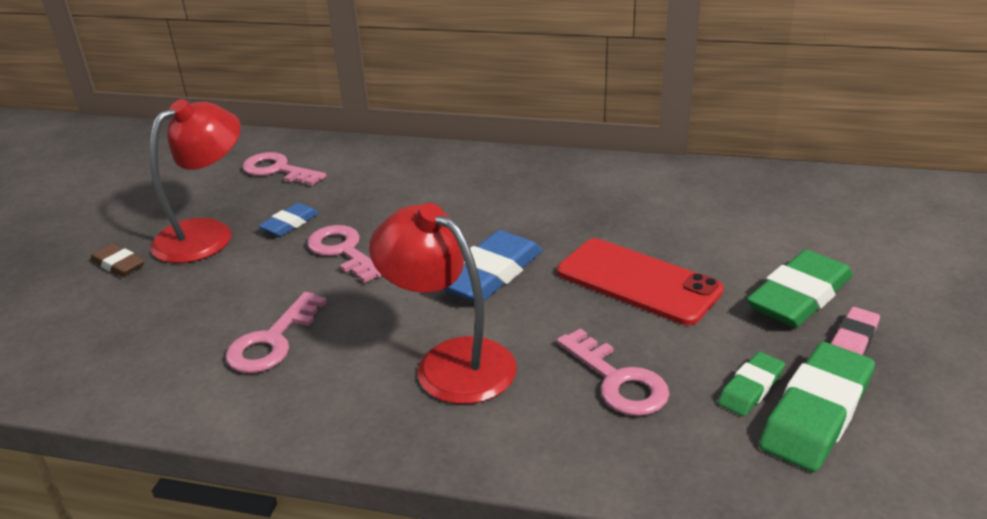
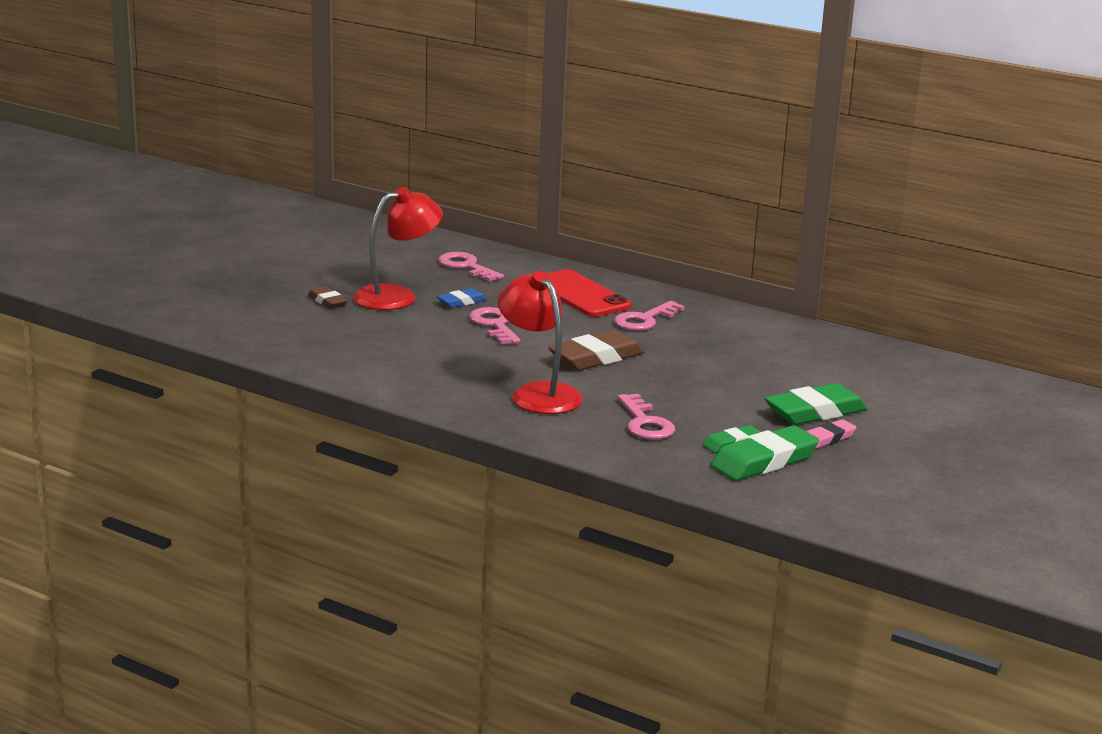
camera: 15 degrees right, 10 degrees down
pink key [225,292,327,373] -> pink key moved to [614,301,685,331]
blue eraser [443,230,542,302] -> brown eraser [548,330,644,370]
red phone [557,238,724,325] -> red phone moved to [546,269,631,317]

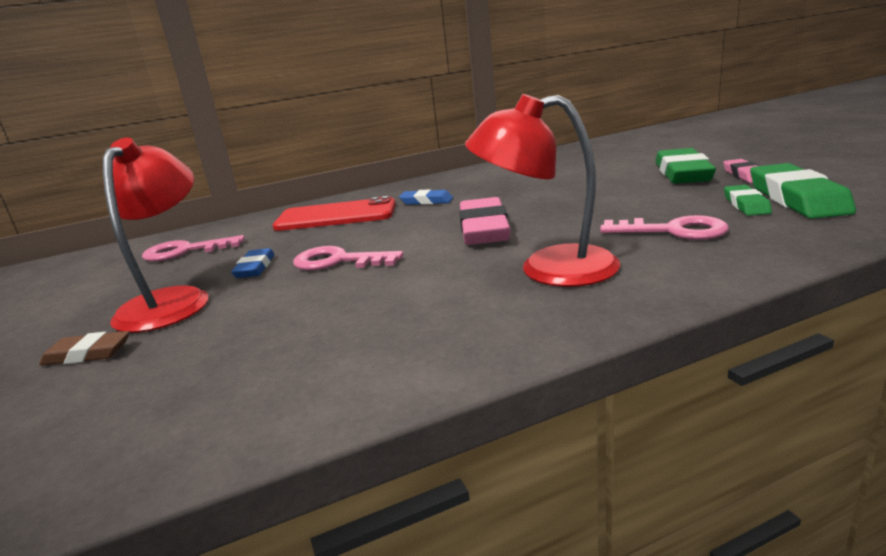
camera: 50 degrees left, 0 degrees up
brown eraser [548,330,644,370] -> pink eraser [460,197,510,245]
pink key [614,301,685,331] -> blue eraser [399,189,453,205]

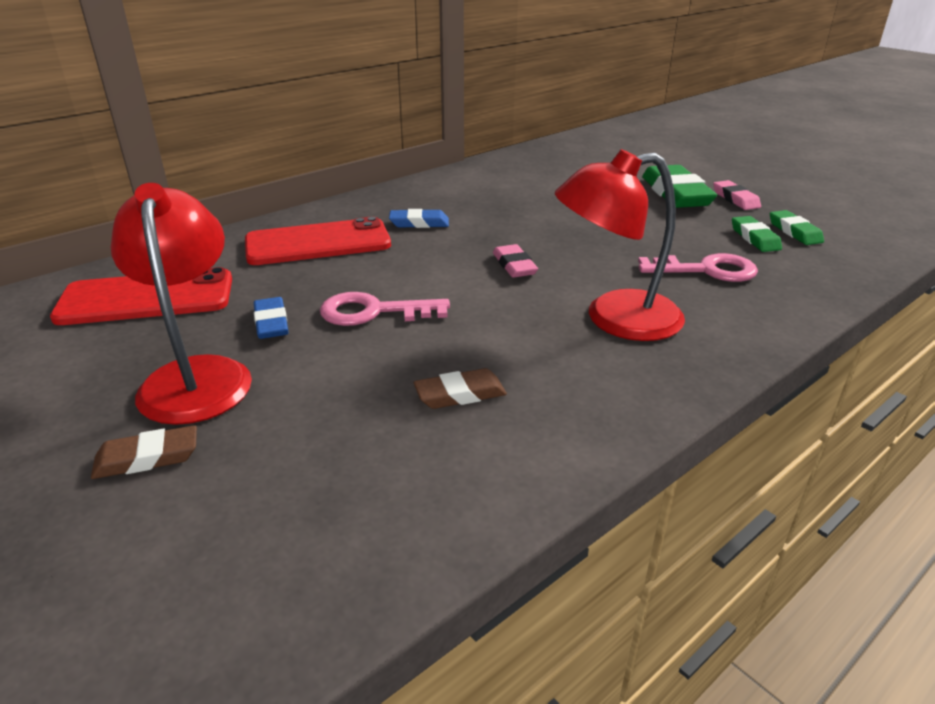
camera: 20 degrees left, 10 degrees up
pink key [142,235,245,262] -> red phone [50,267,232,325]
pink eraser [460,197,510,245] -> pink eraser [493,244,538,278], size x0.54
green eraser [750,163,856,219] -> green eraser [770,210,824,245], size x0.54
none -> brown eraser [414,368,507,409]

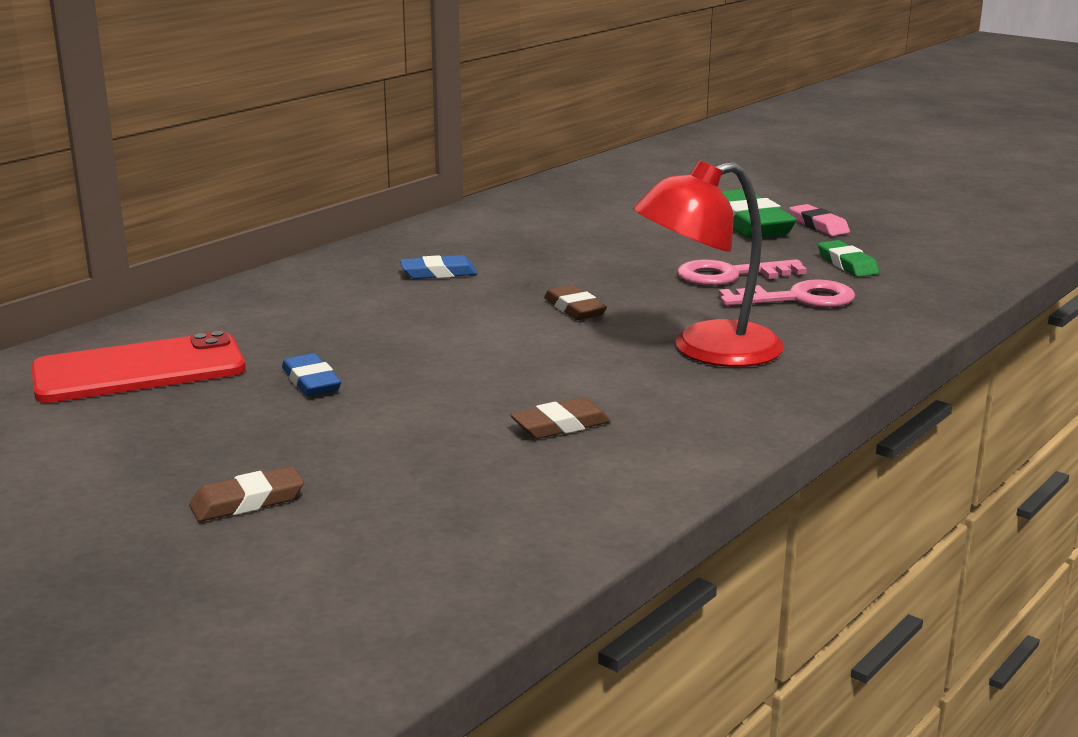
camera: 10 degrees left, 10 degrees down
red lamp [111,183,252,425] -> none
red phone [245,217,391,265] -> none
pink key [320,292,450,326] -> pink key moved to [677,259,807,286]
pink eraser [493,244,538,278] -> brown eraser [544,285,607,320]
green eraser [770,210,824,245] -> none

